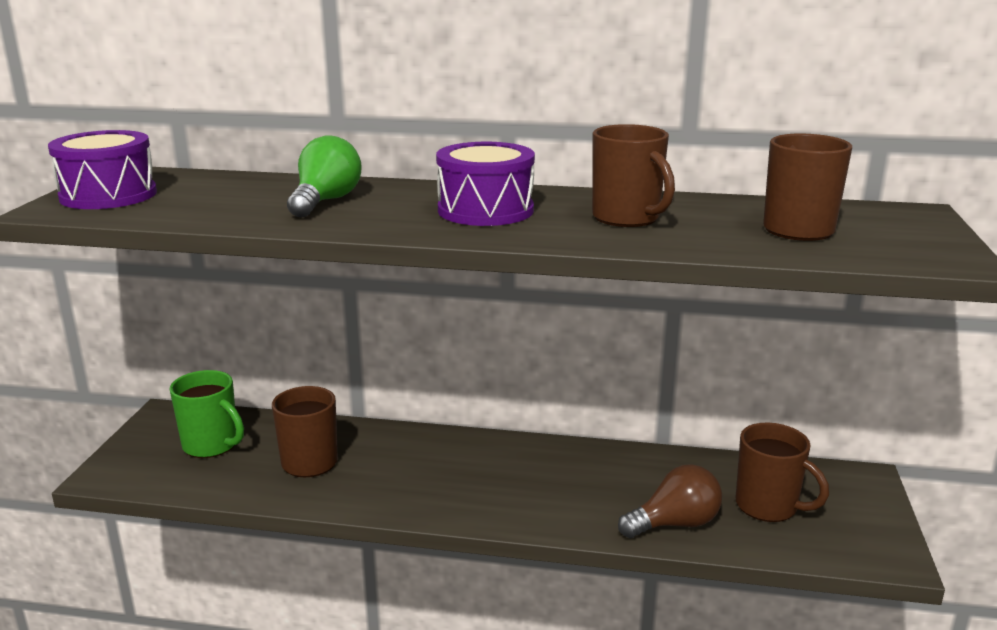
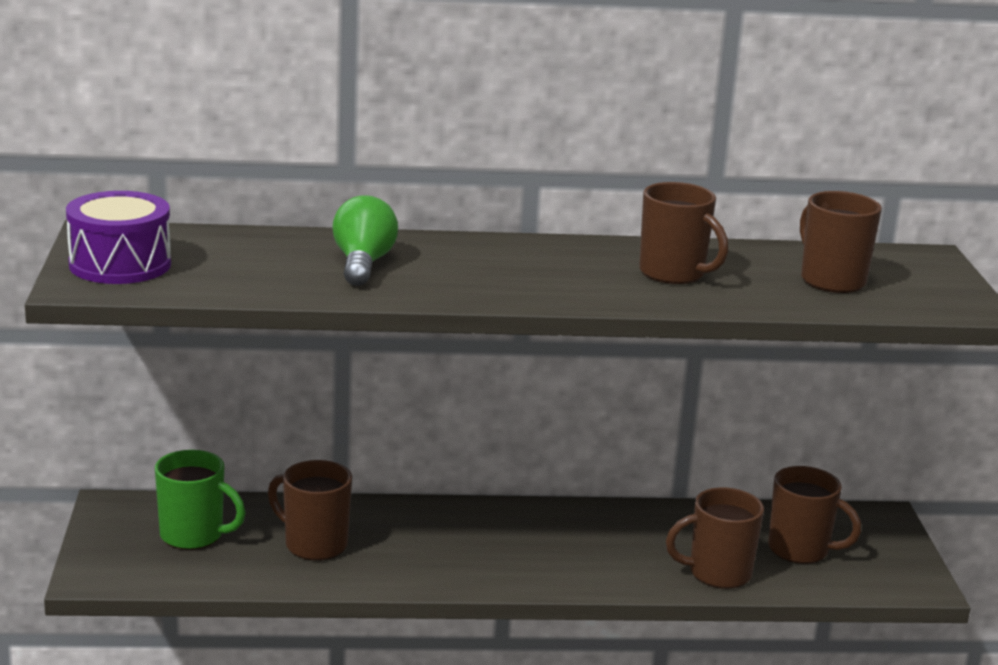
camera: 15 degrees left, 0 degrees up
purple drum [436,142,535,226] -> none
brown light bulb [618,464,722,538] -> brown mug [666,488,764,589]

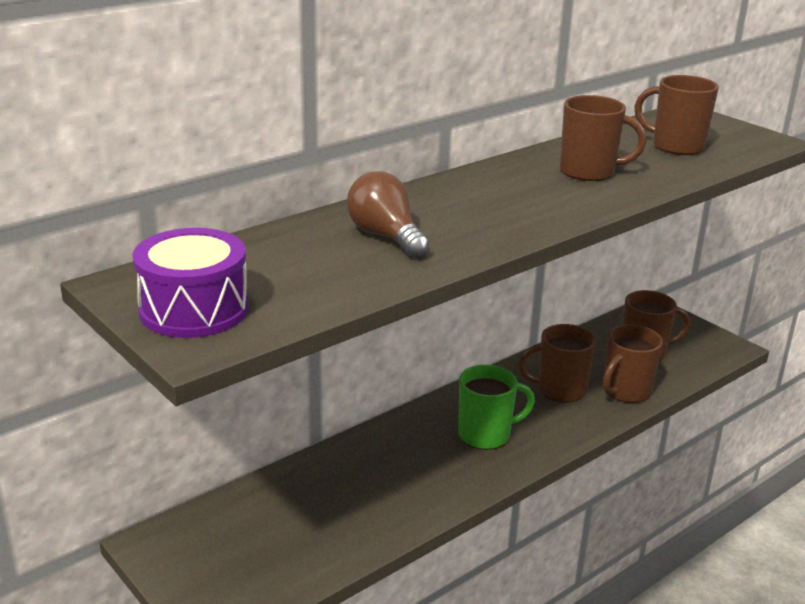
camera: 35 degrees left, 5 degrees up
green mug [155,450,246,550] -> green mug moved to [458,365,535,450]
brown mug [268,460,352,560] -> brown mug moved to [518,324,596,403]
green light bulb [332,195,398,286] -> brown light bulb [347,171,429,258]

